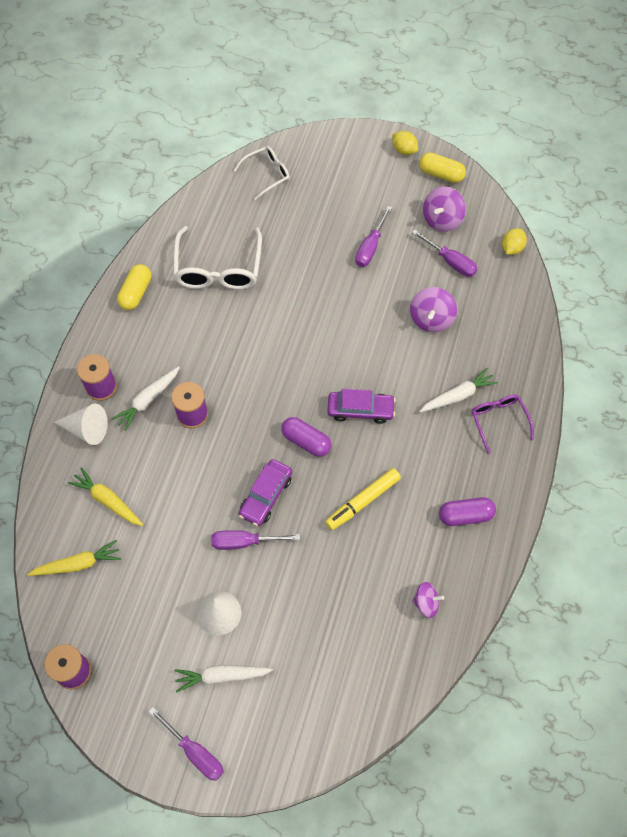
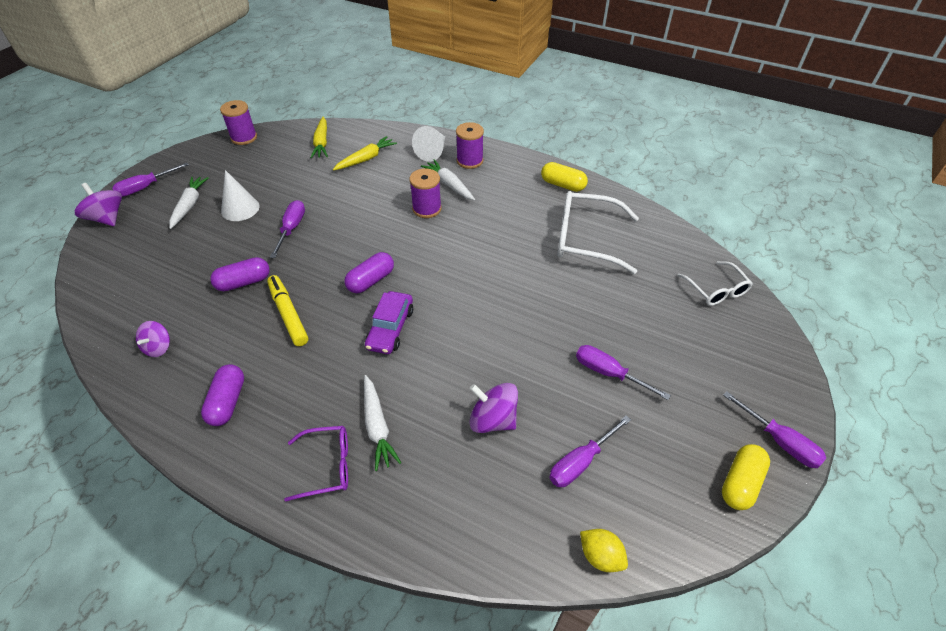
camera: 100 degrees right, 15 degrees down
purple car [239,459,292,526] -> none
yellow lemon [392,131,418,155] -> purple screwdriver [723,391,826,468]
purple spinning top [423,186,466,232] -> purple spinning top moved to [75,183,122,226]
none -> purple capsule [210,257,270,291]

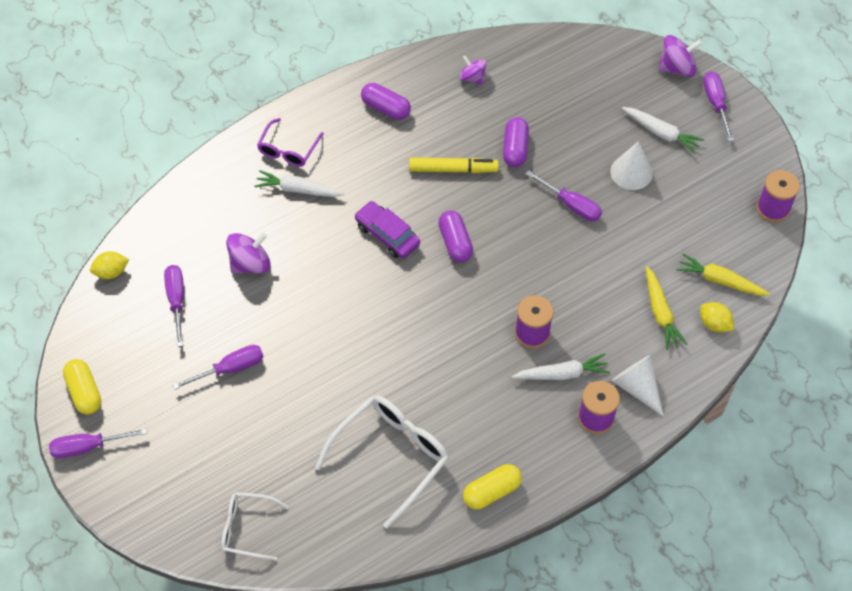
camera: 120 degrees right, 10 degrees up
none -> yellow lemon [700,302,734,332]

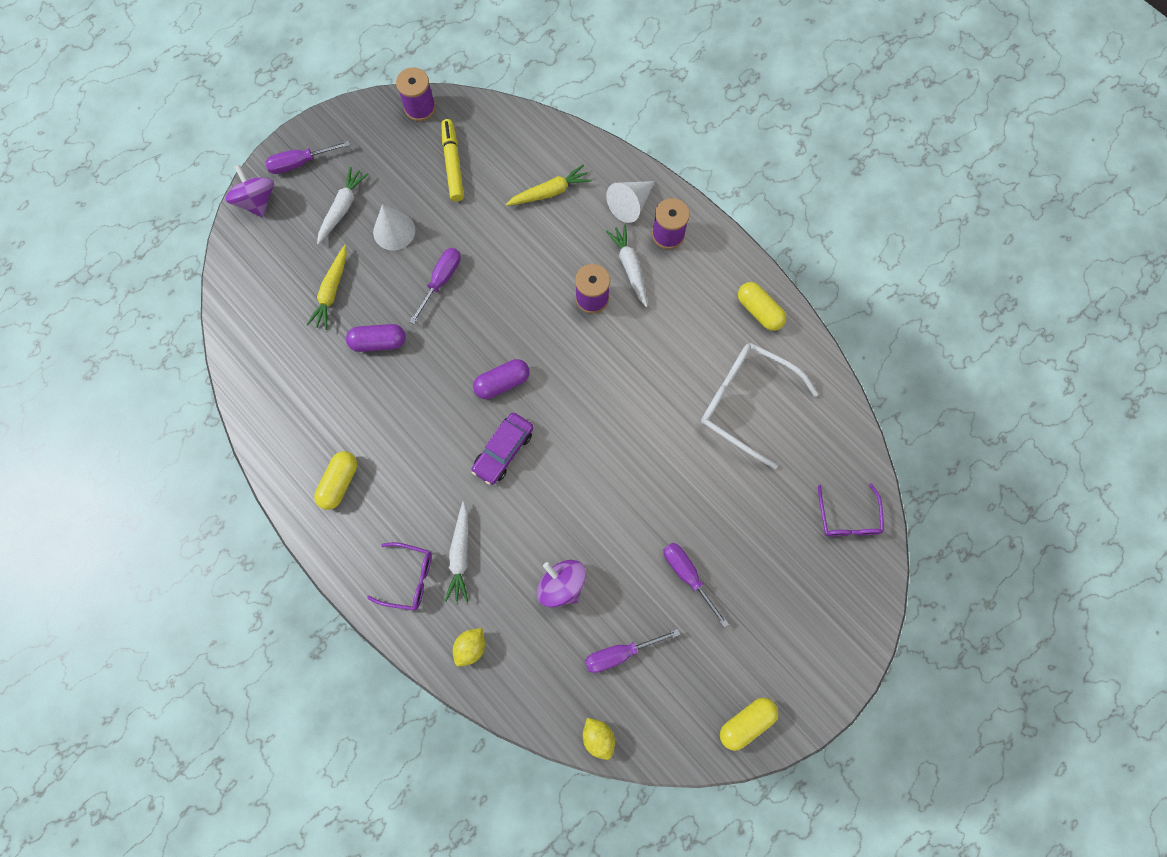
camera: 100 degrees left, 15 degrees up
purple screwdriver [49,428,147,458] -> none
white glasses [221,492,288,561] -> purple glasses [818,483,884,537]
purple capsule [361,83,411,120] -> yellow capsule [314,451,357,510]
yellow marker [409,158,499,173] -> yellow marker moved to [441,119,464,201]
purple spinning top [459,55,487,85] -> none
yellow carrot [676,253,770,295] -> yellow carrot moved to [307,245,347,330]
yellow lemon [700,302,734,332] -> yellow lemon moved to [453,628,485,667]

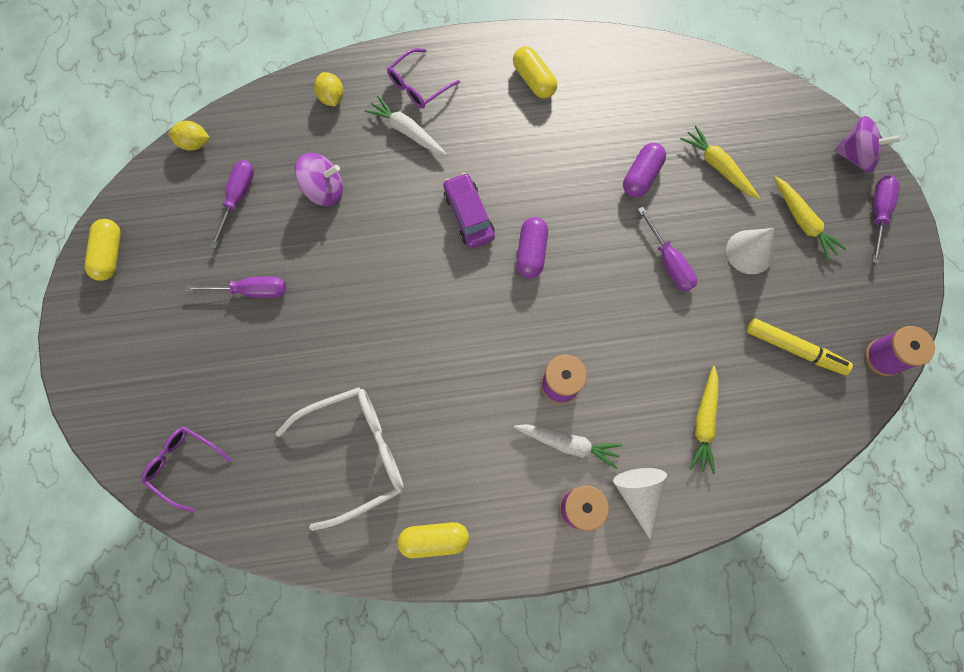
camera: 125 degrees right, 0 degrees up
white carrot [317,167,368,245] -> yellow carrot [774,176,846,261]

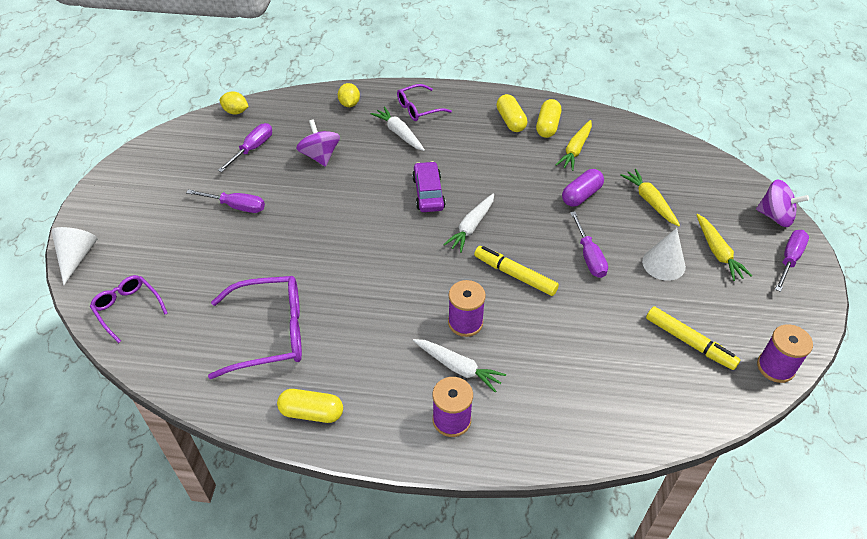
camera: 15 degrees right, 25 degrees down
yellow capsule [85,219,121,281] -> yellow capsule moved to [536,99,561,138]
white glasses [275,387,404,531] -> purple glasses [208,276,302,379]
purple spinning top [295,153,343,206] -> purple spinning top turned 120 degrees counterclockwise [296,119,340,167]
purple capsule [516,217,548,279] -> white carrot [443,193,494,253]
white cone [613,468,667,540] -> white cone moved to [51,227,97,285]
yellow carrot [689,366,718,474] -> yellow carrot moved to [555,120,592,171]
none -> yellow marker [474,246,559,296]

